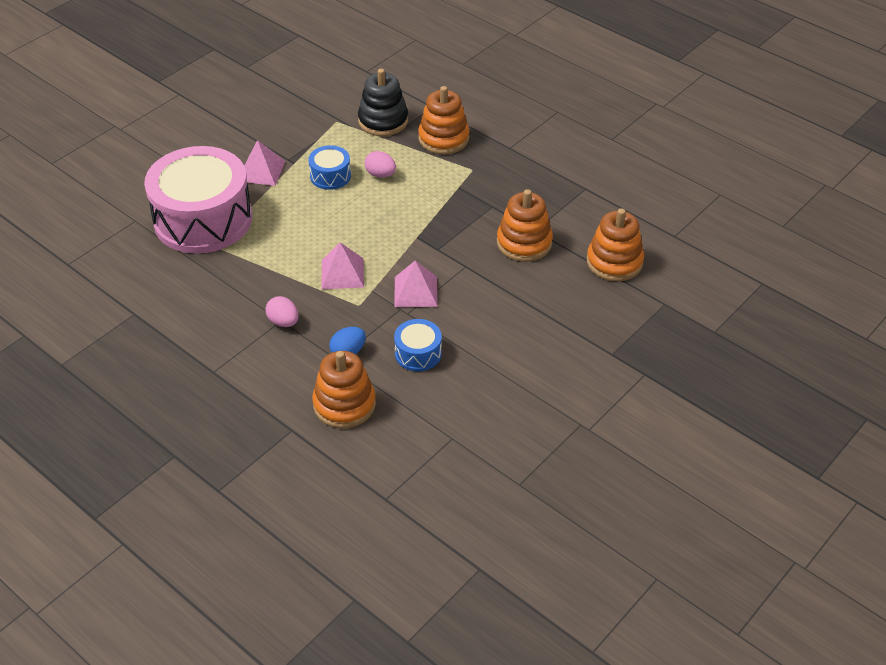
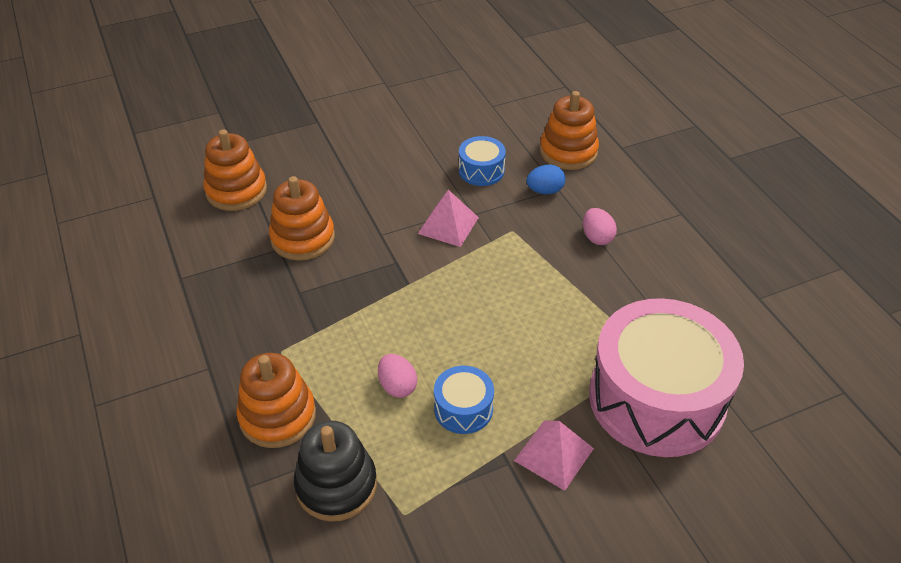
camera: 155 degrees left, 0 degrees up
pink pyramid [322,242,364,289] -> none

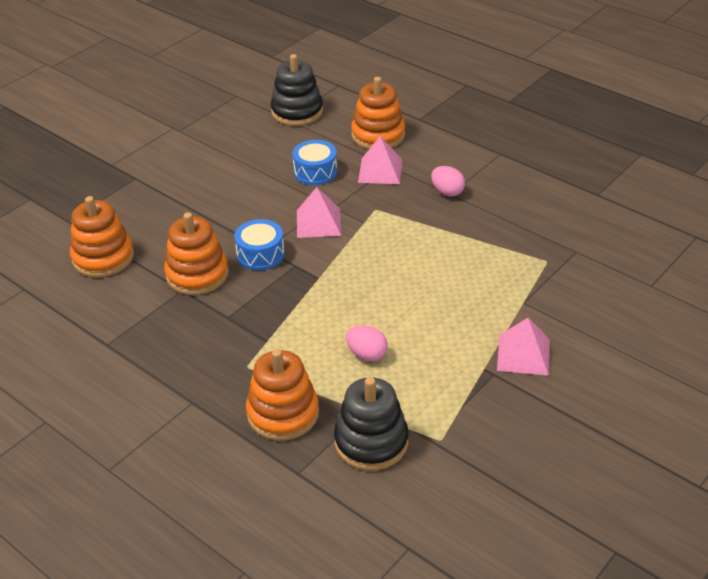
camera: 25 degrees left, 5 degrees down
blue drum [434,366,494,434] -> blue drum moved to [234,219,284,271]
blue egg [526,164,566,194] -> pink pyramid [358,136,403,184]
pink drum [589,298,744,457] -> none
none -> black stacking toy [271,54,323,126]

